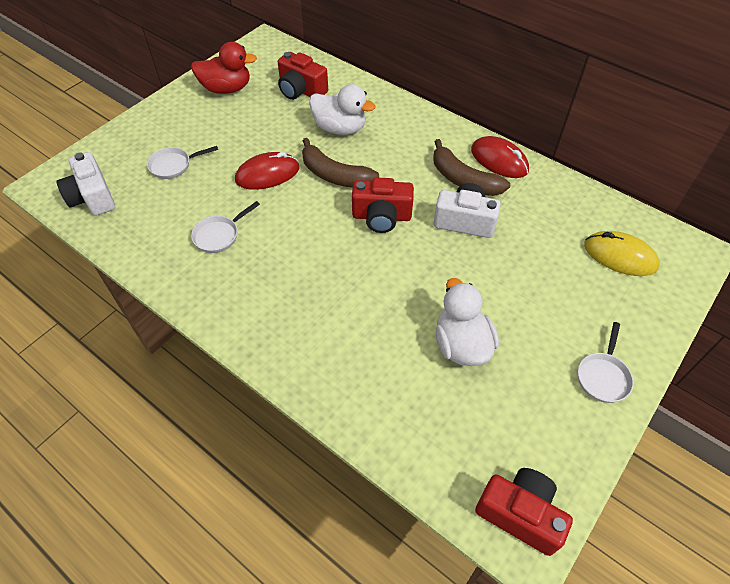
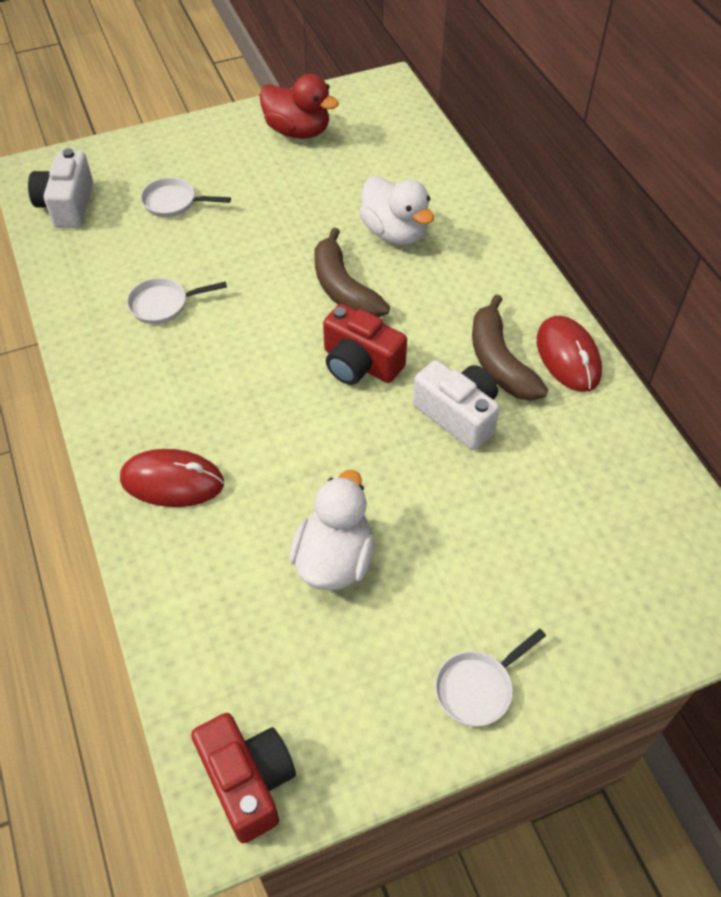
camera: 30 degrees right, 0 degrees up
red mouse [235,152,299,190] -> red mouse moved to [120,449,224,507]
red camera [278,52,328,100] -> none
yellow mouse [584,231,660,276] -> none

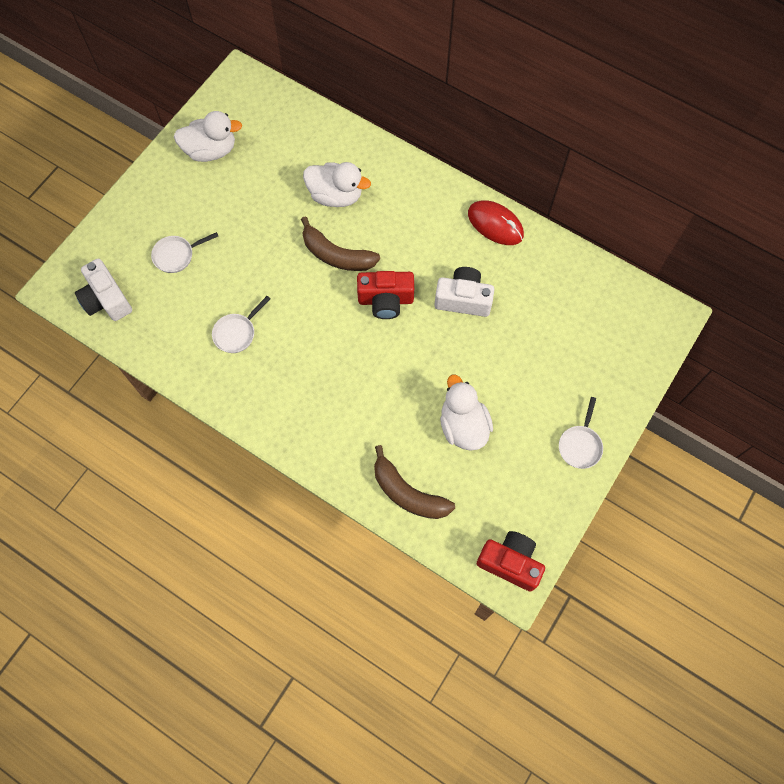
camera: 35 degrees left, 15 degrees up
red mouse [120,449,224,507] -> none
red duck [259,74,339,139] -> white duck [174,111,242,162]
brown banana [472,294,548,401] -> brown banana moved to [374,445,455,519]

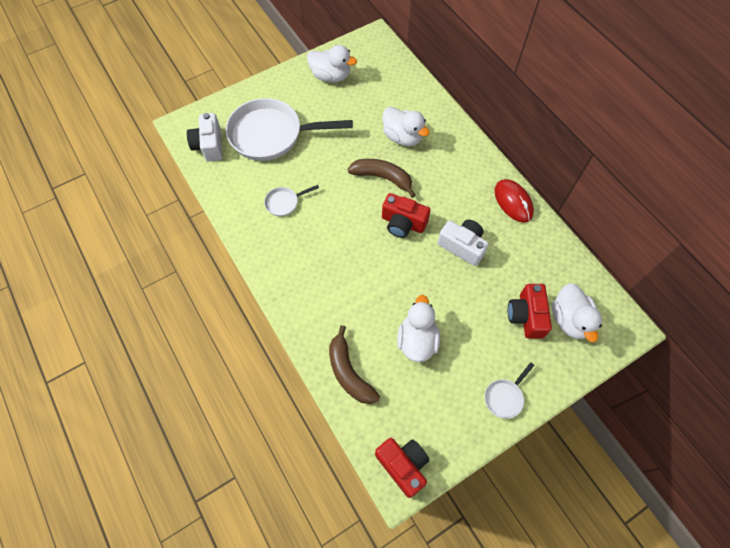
camera: 25 degrees right, 5 degrees down
white pan [151,232,218,273] -> white pan [226,98,353,161], size x2.34
brown banana [301,216,380,271] -> brown banana turned 150 degrees clockwise [348,159,415,198]
none -> red camera [508,284,552,338]
none -> white duck [552,283,602,343]

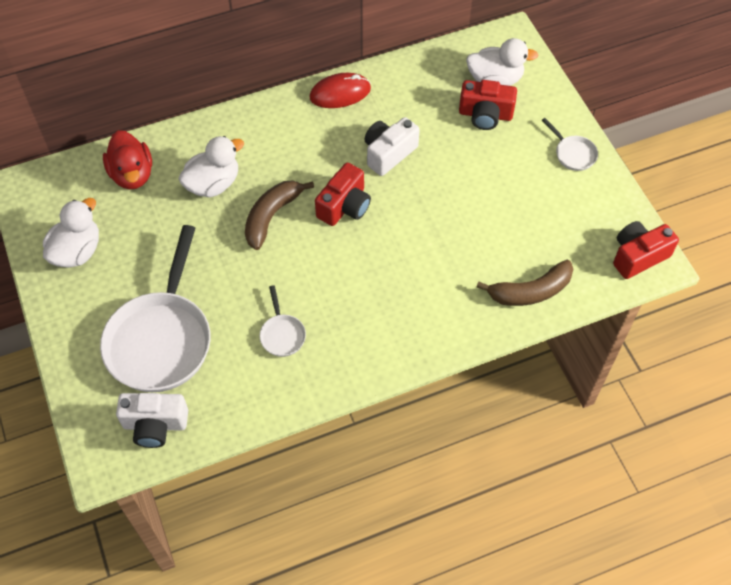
camera: 80 degrees left, 5 degrees down
white duck [397,295,440,362] -> none
none -> red duck [103,130,152,190]

